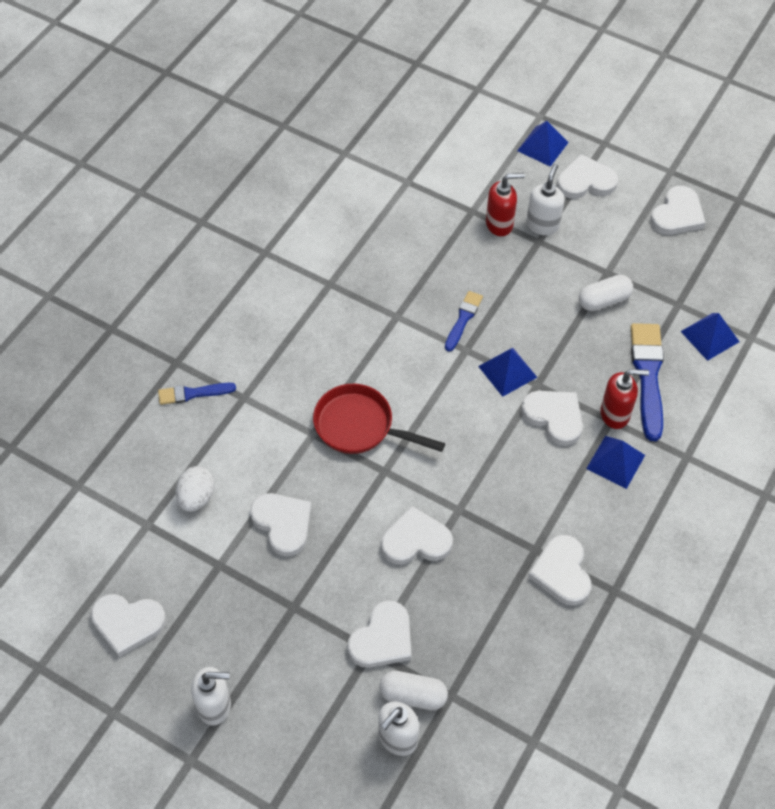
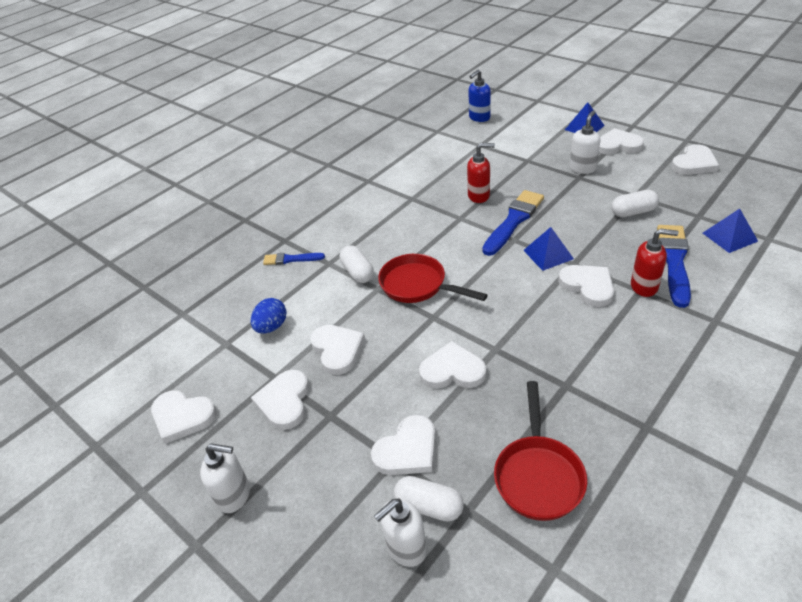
camera: 15 degrees right, 15 degrees down
white egg [176,466,215,512] -> blue egg [251,298,287,334]
blue brush [445,291,483,351] -> blue brush [482,190,544,256], size x1.76
red soap dispenser [486,173,525,236] -> red soap dispenser moved to [467,143,495,203]
white heart [528,535,591,605] -> white heart moved to [251,370,309,430]
blue pyramid [586,436,645,489] -> none
none -> white capsule [340,245,374,283]
none -> blue soap dispenser [469,70,491,122]
none -> red pan [494,381,587,521]

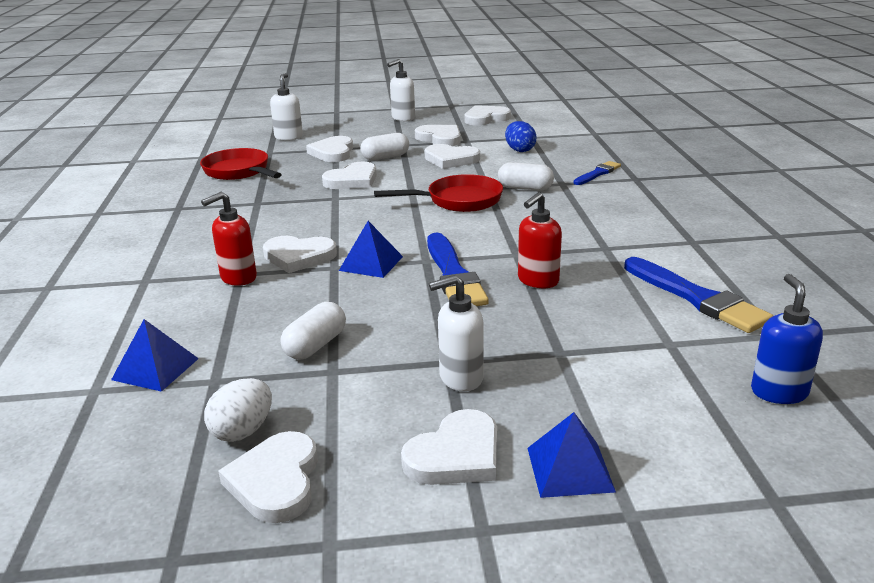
camera: 130 degrees right, 15 degrees down
white capsule [394,476,464,522] -> white capsule moved to [360,133,409,160]
white soap dispenser [570,110,600,174] -> white soap dispenser turned 90 degrees clockwise [429,275,484,391]
blue brush [657,225,691,308] -> blue brush moved to [624,257,773,333]
none -> white egg [204,378,272,442]

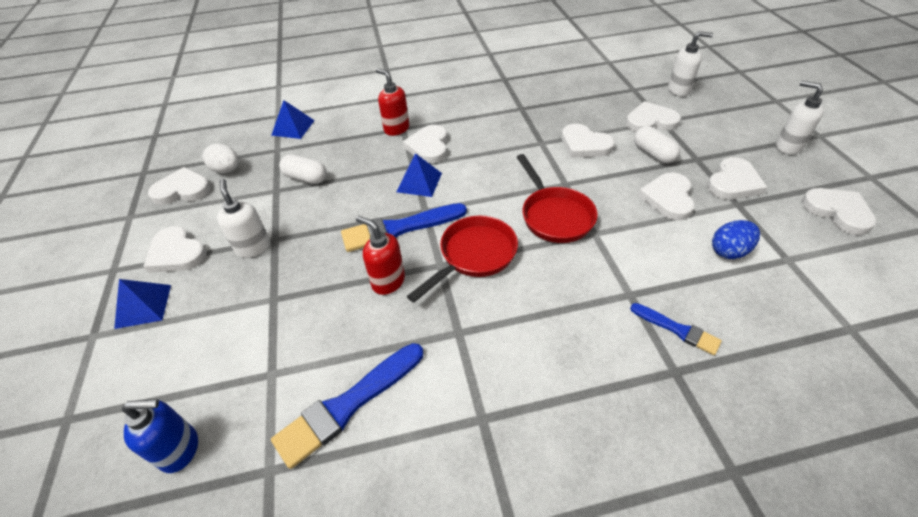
camera: 85 degrees right, 20 degrees up
red pan [200,148,282,180] -> red pan moved to [407,216,518,303]
white capsule [498,162,554,191] -> none

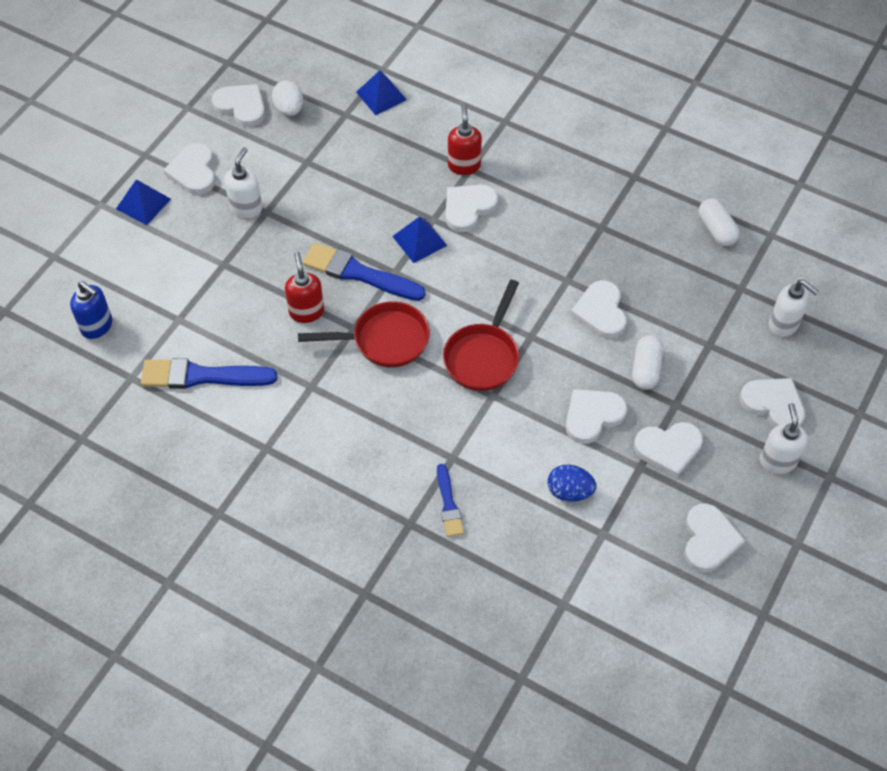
camera: 40 degrees right, 10 degrees up
white capsule [279,154,327,184] -> white capsule moved to [699,199,740,246]
white heart [626,101,681,132] -> white heart moved to [740,378,805,428]

